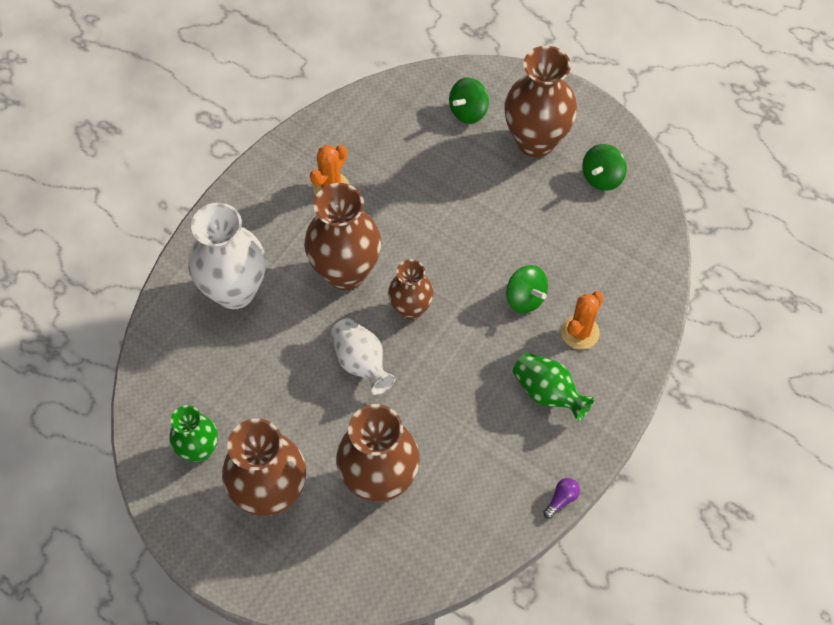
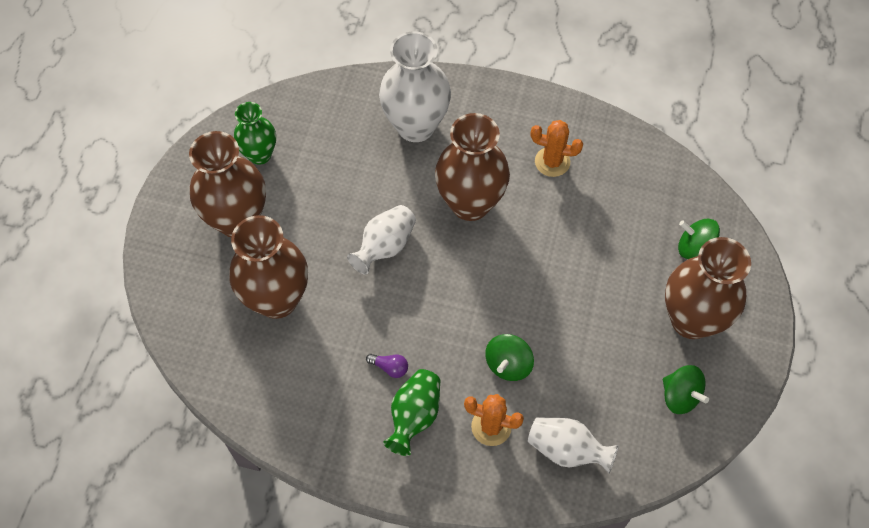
camera: 70 degrees right, 0 degrees up
brown vase [388,259,434,320] -> none
purple light bulb [543,478,580,519] -> purple light bulb moved to [366,354,408,378]
green spinning top [582,144,627,191] -> green spinning top turned 150 degrees counterclockwise [663,365,709,414]
none -> white vase [528,417,619,473]

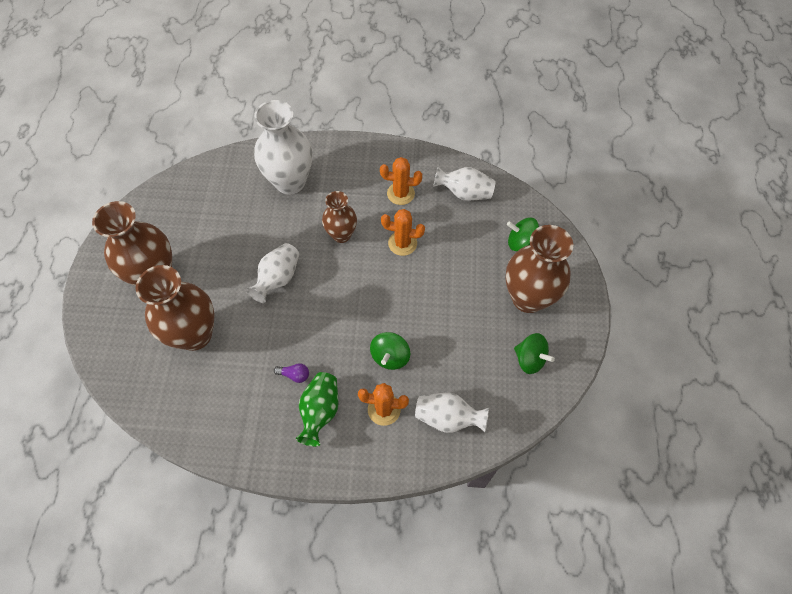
camera: 10 degrees left, 0 degrees up
green vase [234,102,276,165] -> none
brown vase [435,113,510,221] -> brown vase [322,191,357,243], size x0.59
none -> orange cactus [381,209,425,256]
none -> white vase [433,167,495,201]

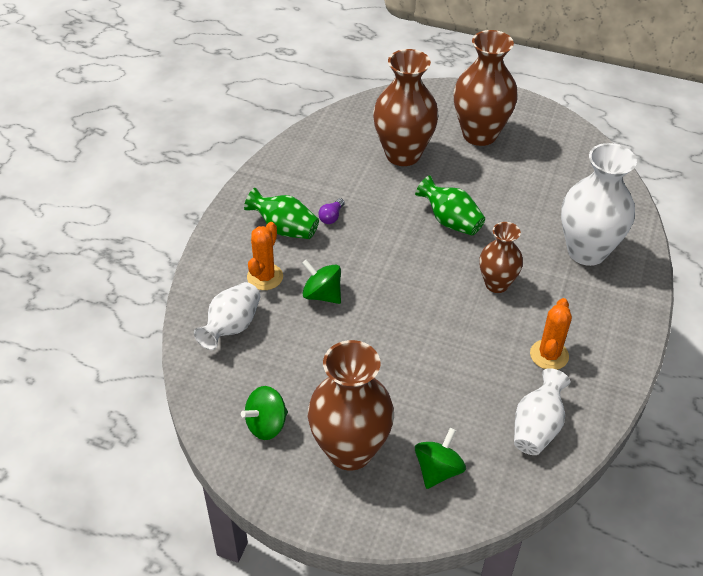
camera: 105 degrees right, 15 degrees down
white vase [246,243,299,303] -> green vase [415,176,485,236]
orange cactus [381,209,425,256] -> none

